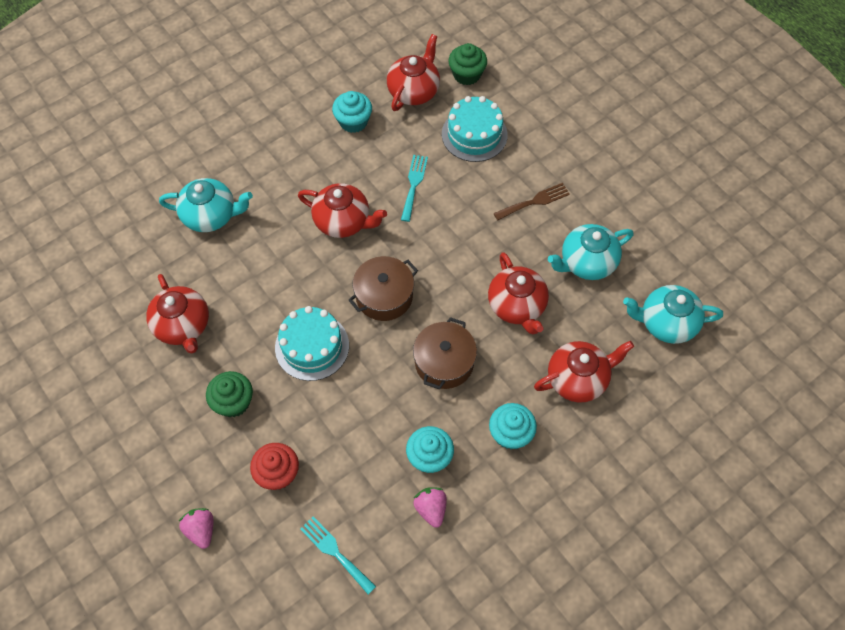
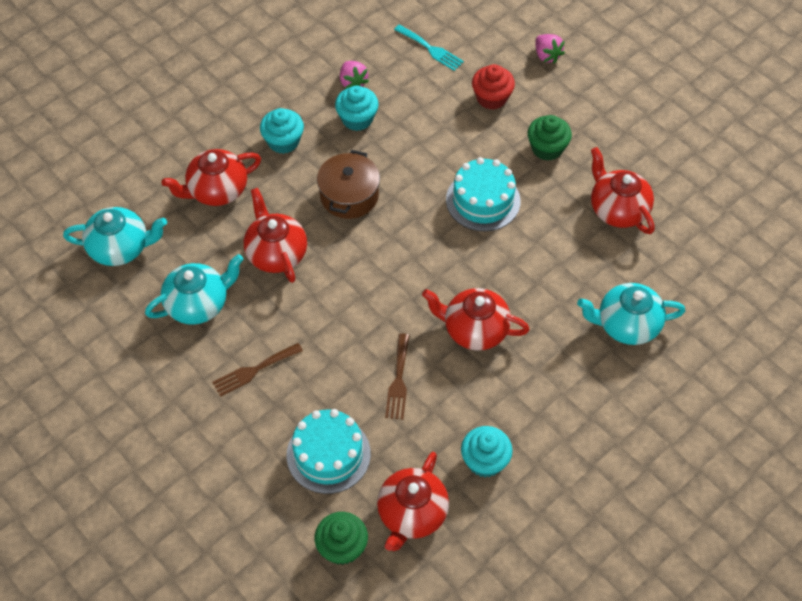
camera: 175 degrees right, 5 degrees down
brown pot [348,256,418,321] -> none
turquoise fork [401,155,428,222] -> brown fork [385,333,409,420]

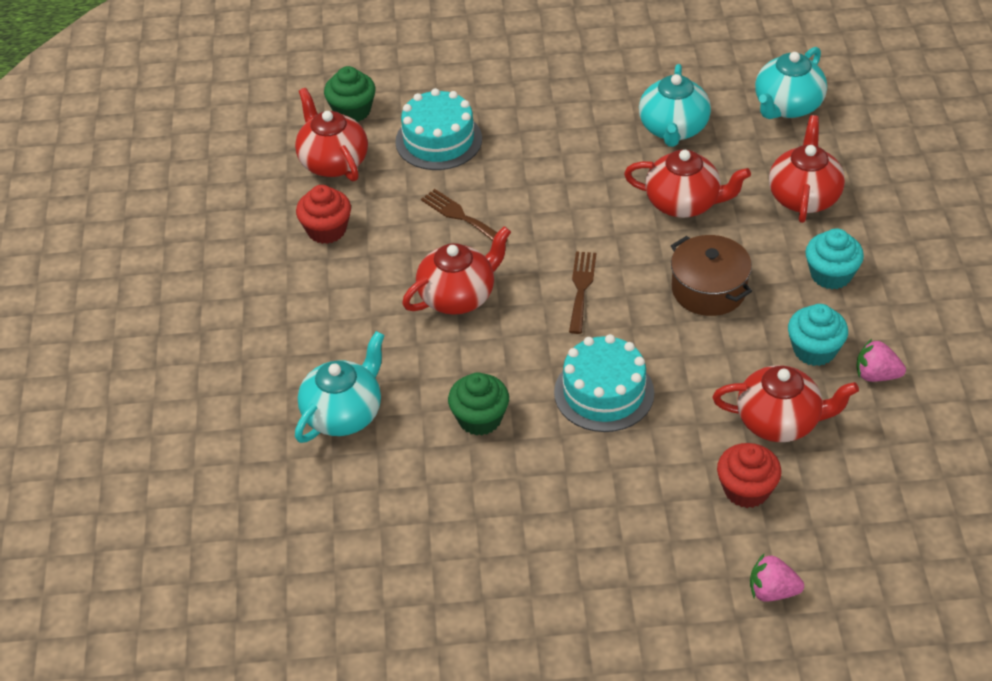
camera: 130 degrees right, 10 degrees down
brown fork [212,343,303,397] -> brown fork moved to [569,251,596,334]
turquoise fork [394,24,464,71] -> none
turquoise cupcake [461,426,513,477] -> red cupcake [296,185,351,244]
green cupcake [528,115,572,161] -> green cupcake moved to [448,372,509,436]
red teapot [591,147,655,234] -> red teapot moved to [713,365,859,442]

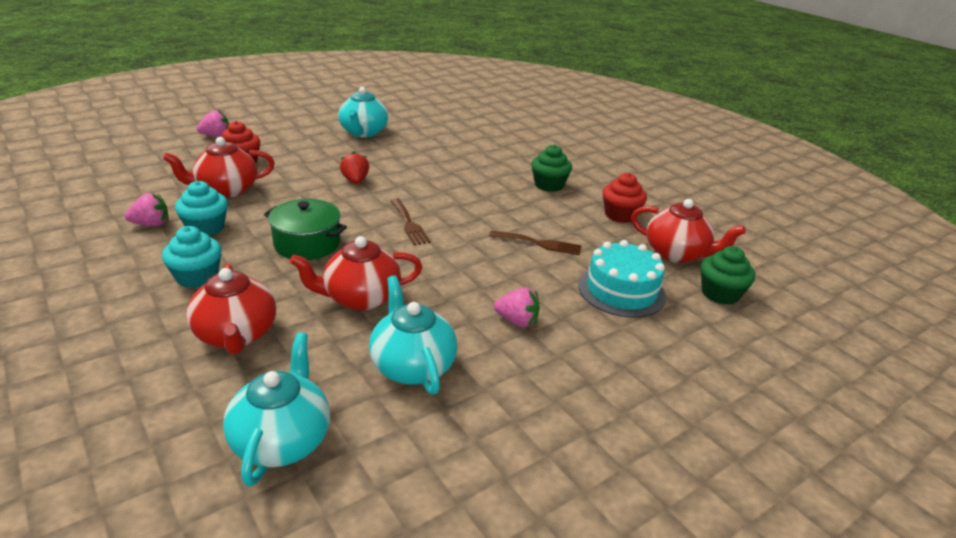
camera: 145 degrees right, 15 degrees down
turquoise teapot [295,331,385,443] -> turquoise teapot moved to [338,87,388,138]
red teapot [402,226,511,315] -> none
green cupcake [448,372,509,436] -> green cupcake moved to [531,145,572,192]
turquoise cake [554,334,654,432] -> red strawberry [340,152,369,184]
brown pot [671,235,752,316] -> green pot [264,199,347,260]
none -> pink strawberry [494,287,540,327]

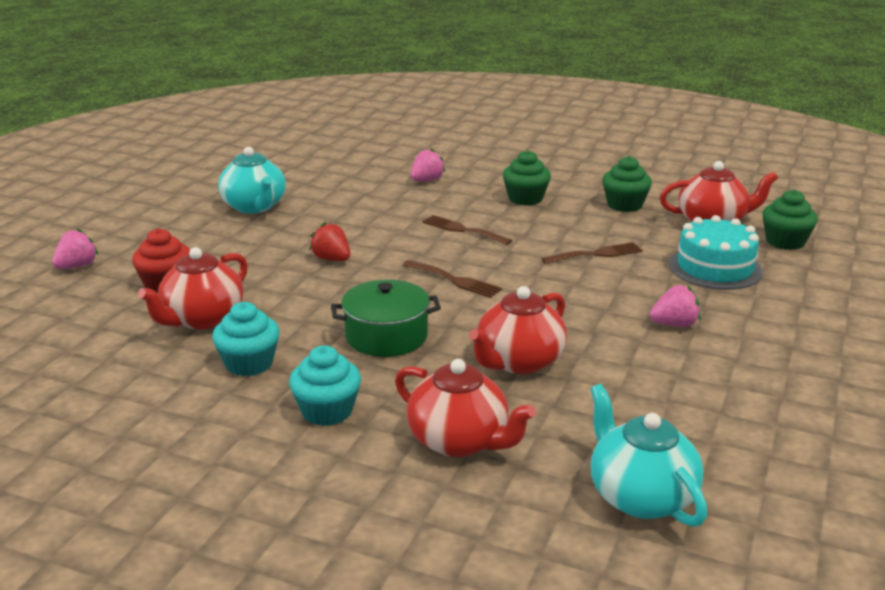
camera: 30 degrees left, 5 degrees down
pink strawberry [125,193,169,226] -> pink strawberry moved to [411,148,445,181]
turquoise teapot [369,275,457,395] -> none
red cupcake [603,173,647,223] -> green cupcake [602,156,652,212]
none -> brown fork [422,215,512,245]

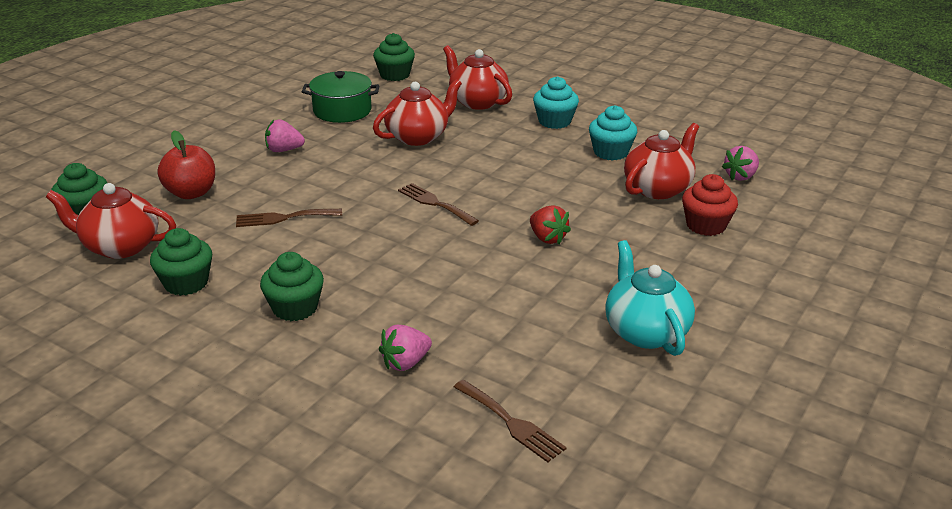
camera: 170 degrees left, 5 degrees up
pink strawberry [52,228,98,269] -> pink strawberry moved to [722,146,759,181]
green pot [331,280,441,357] -> green pot moved to [302,71,380,123]
brown fork [422,215,512,245] -> brown fork moved to [454,380,567,462]
turquoise teapot [590,384,707,527] -> green cupcake [373,33,415,81]
turquoise cake [668,215,763,290] -> red apple [158,130,215,199]

